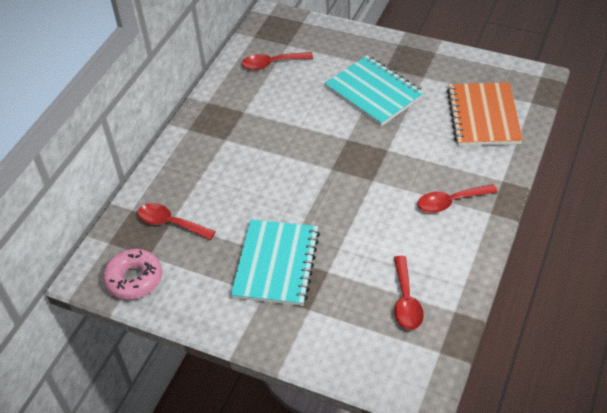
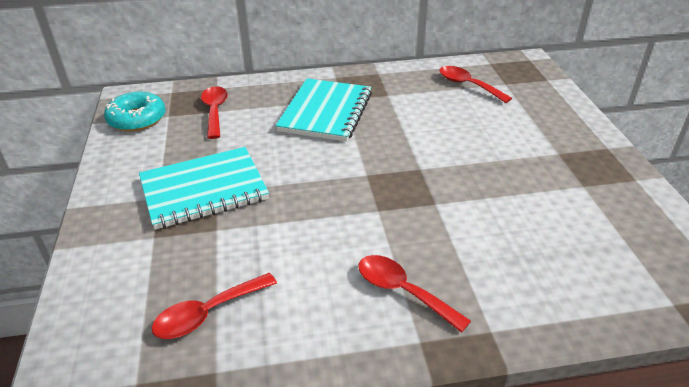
camera: 55 degrees right, 10 degrees down
pink donut [103,249,162,300] -> turquoise donut [104,92,166,132]
turquoise notebook [325,55,424,126] -> turquoise notebook moved to [275,78,372,142]
orange notebook [447,82,523,146] -> none

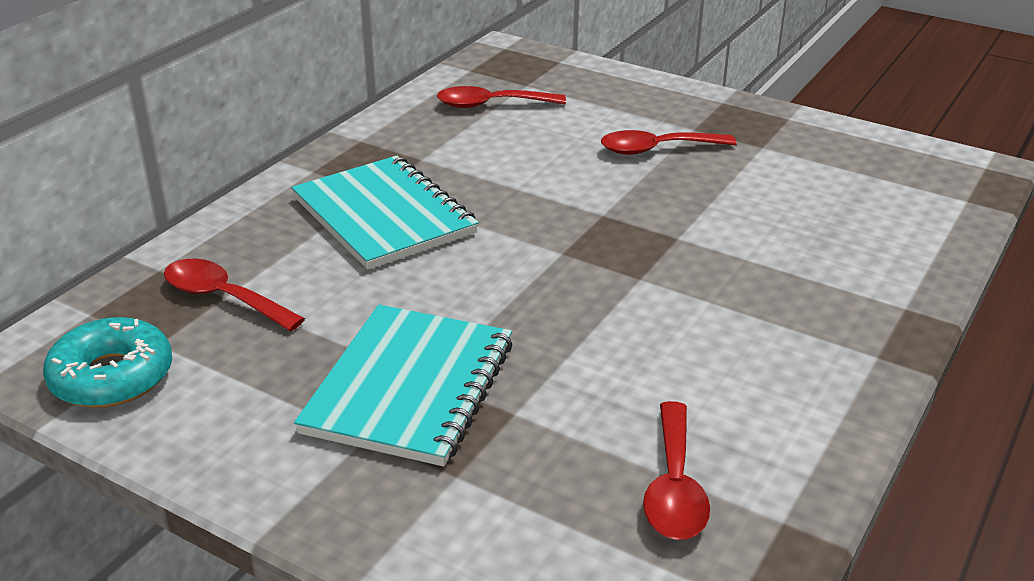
camera: 50 degrees left, 5 degrees down
red spoon [358,255,471,333] -> red spoon moved to [601,130,736,155]

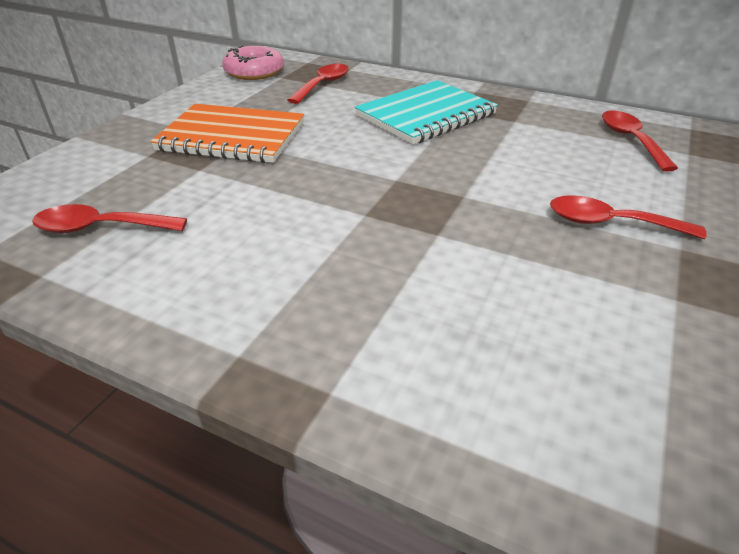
camera: 85 degrees right, 5 degrees up
turquoise donut [43,317,172,408] -> pink donut [222,45,284,80]
turquoise notebook [294,305,513,466] -> orange notebook [150,104,304,163]
red spoon [601,130,736,155] -> red spoon turned 60 degrees counterclockwise [550,195,706,239]

